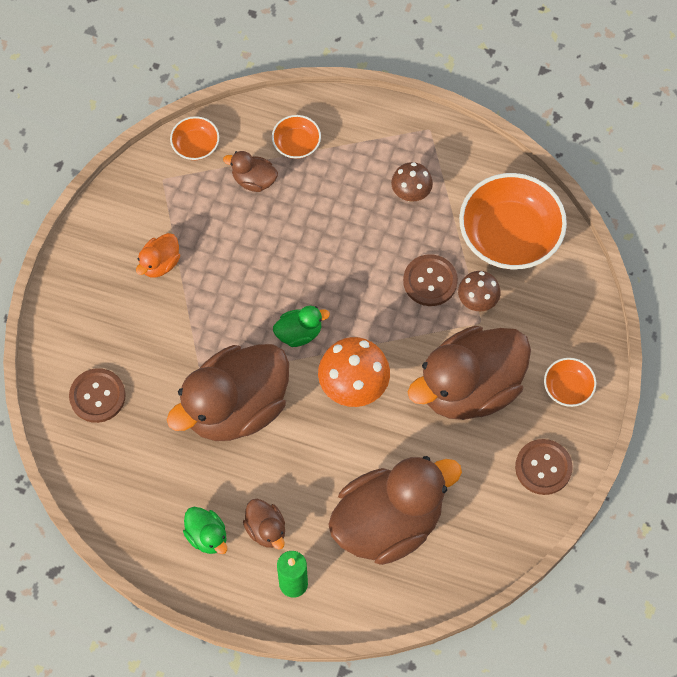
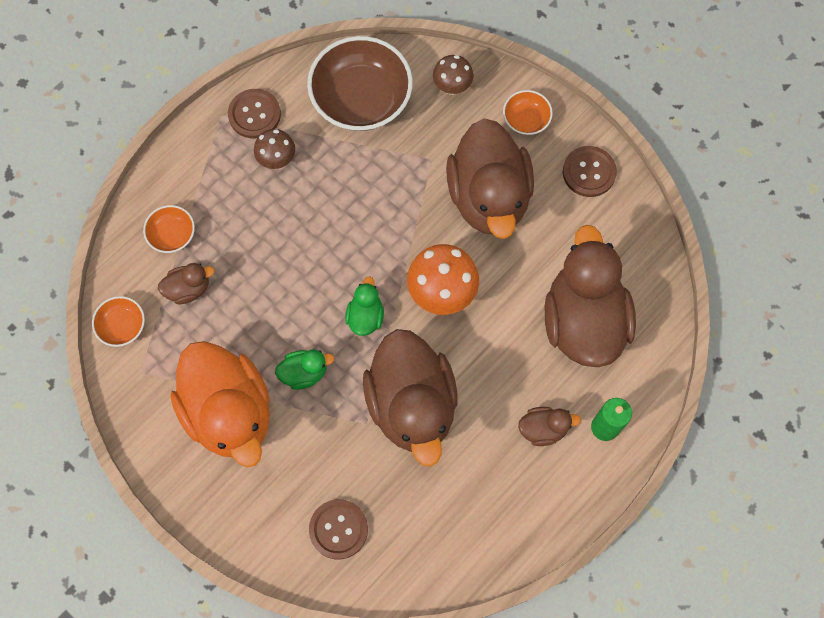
camera: 65 degrees left, 5 degrees up
orange duck [136,233,180,278] -> orange duck [170,341,270,467], size x2.32
green duck [183,507,227,554] -> green duck moved to [275,350,334,390]
brown duck [223,151,278,192] -> brown duck turned 150 degrees counterclockwise [158,263,214,305]
brown button [403,254,458,306] -> brown button moved to [228,89,281,139]
brown mushroom [458,271,501,311] -> brown mushroom moved to [433,55,473,95]
orange bowl [459,173,567,269] -> brown bowl [307,36,413,131]

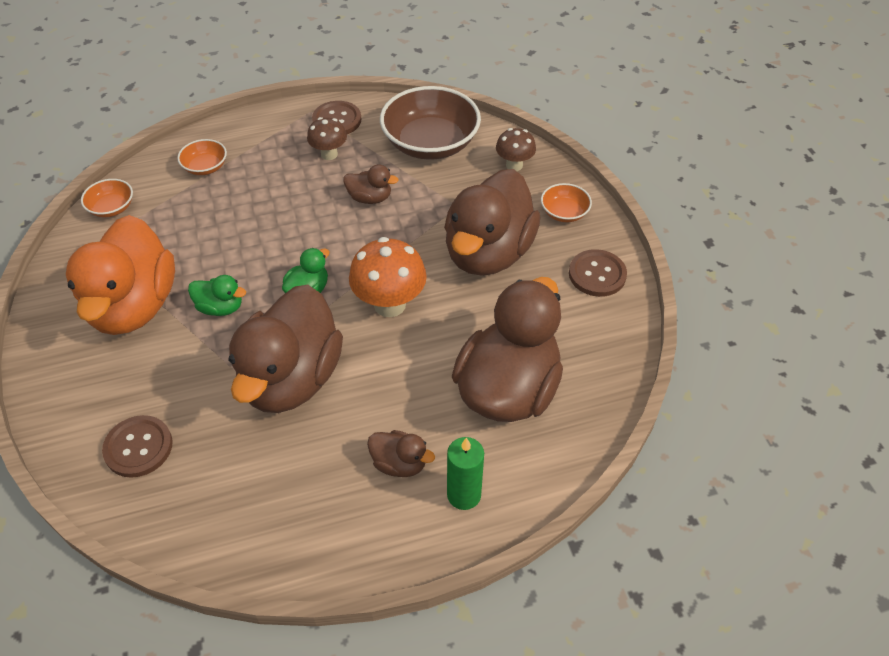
camera: 30 degrees right, 20 degrees down
brown duck [158,263,214,305] -> brown duck moved to [343,165,399,204]

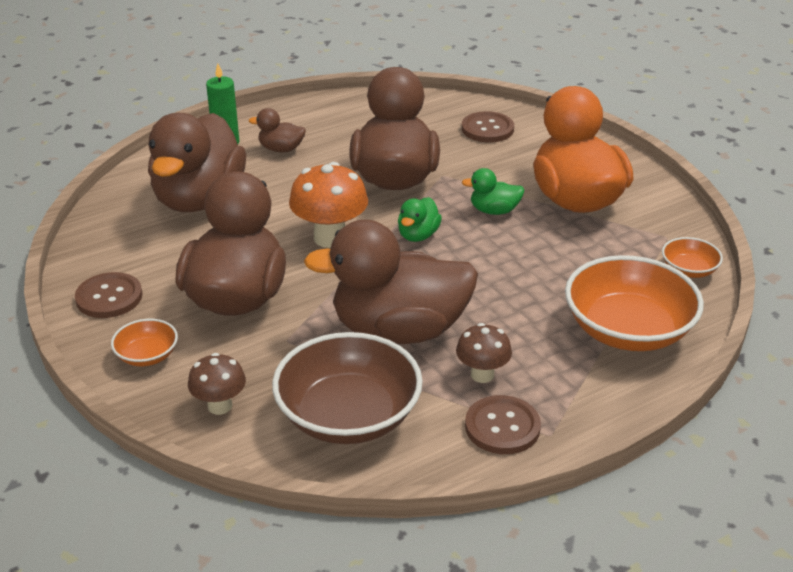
camera: 165 degrees right, 15 degrees down
orange bowl [177,139,227,175] -> orange bowl [565,255,704,351], size x2.10
brown duck [343,165,399,204] -> brown duck [304,220,478,344], size x2.32

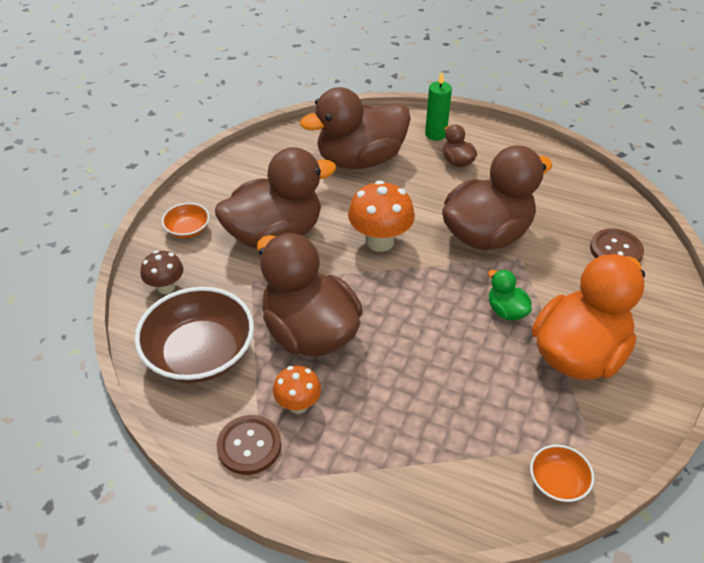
camera: 55 degrees right, 10 degrees up
brown button [75,272,142,318] -> none
green duck [398,197,442,242] -> none
brown mushroom [456,323,512,383] -> orange mushroom [273,366,321,414]
orange bowl [565,255,704,351] -> none

